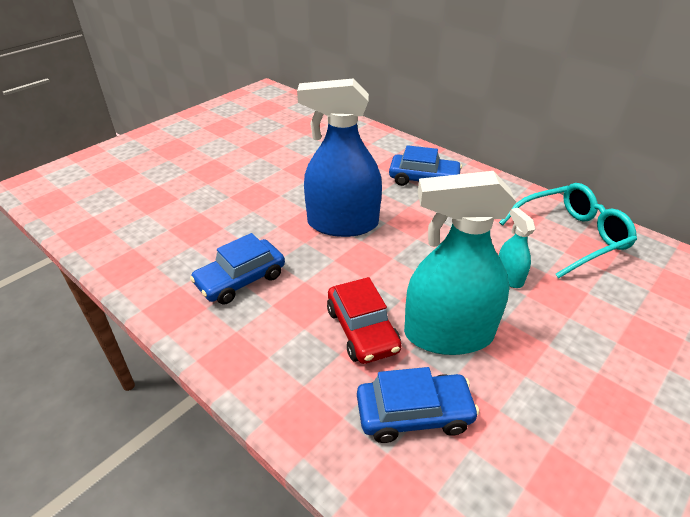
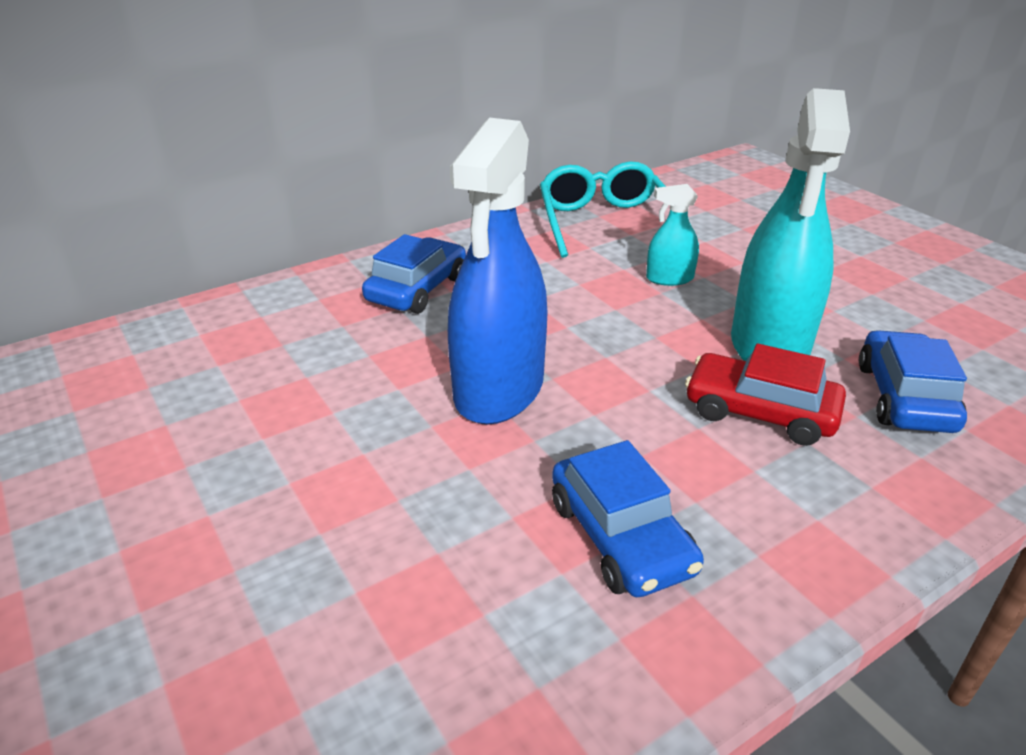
camera: 75 degrees left, 5 degrees down
red car [327,277,402,364] -> red car turned 150 degrees counterclockwise [685,344,846,446]

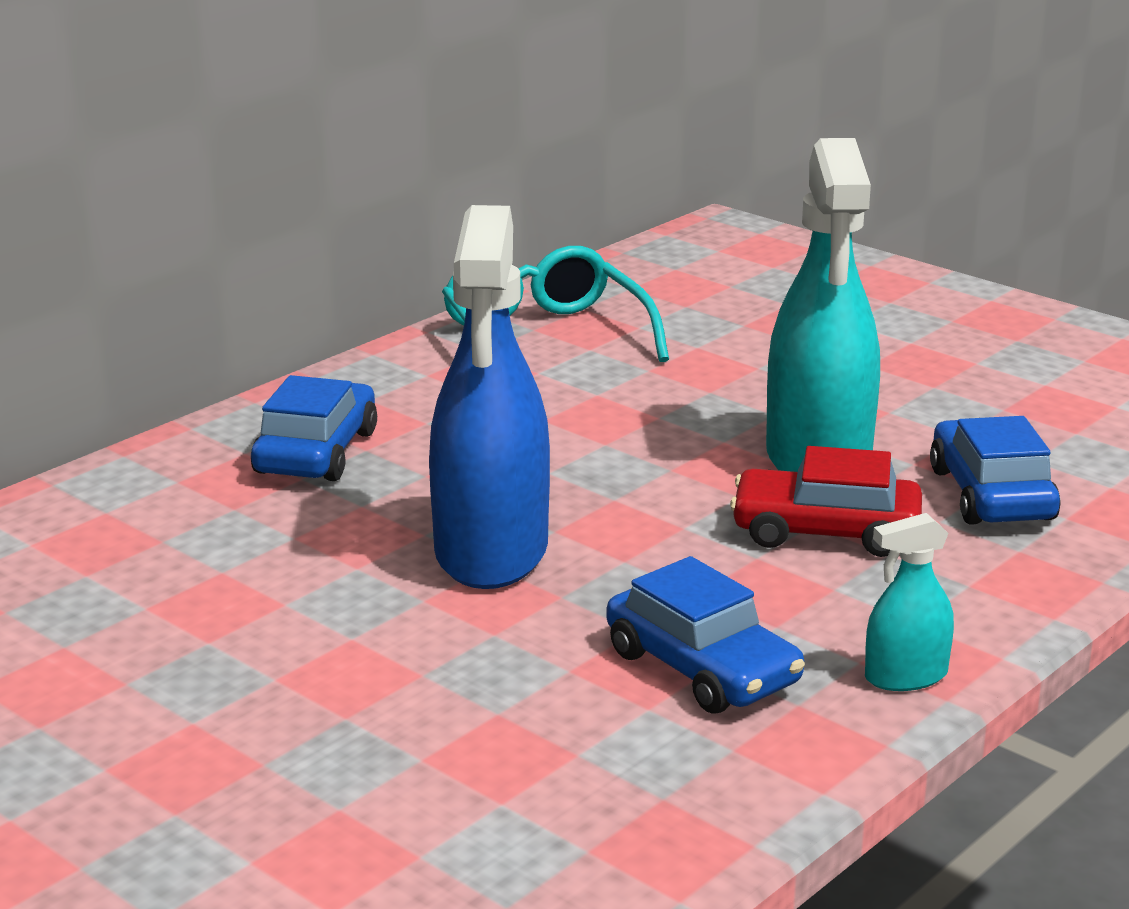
camera: 15 degrees left, 10 degrees down
turquoise spray bottle [646,184,699,286] -> turquoise spray bottle moved to [865,513,954,691]

